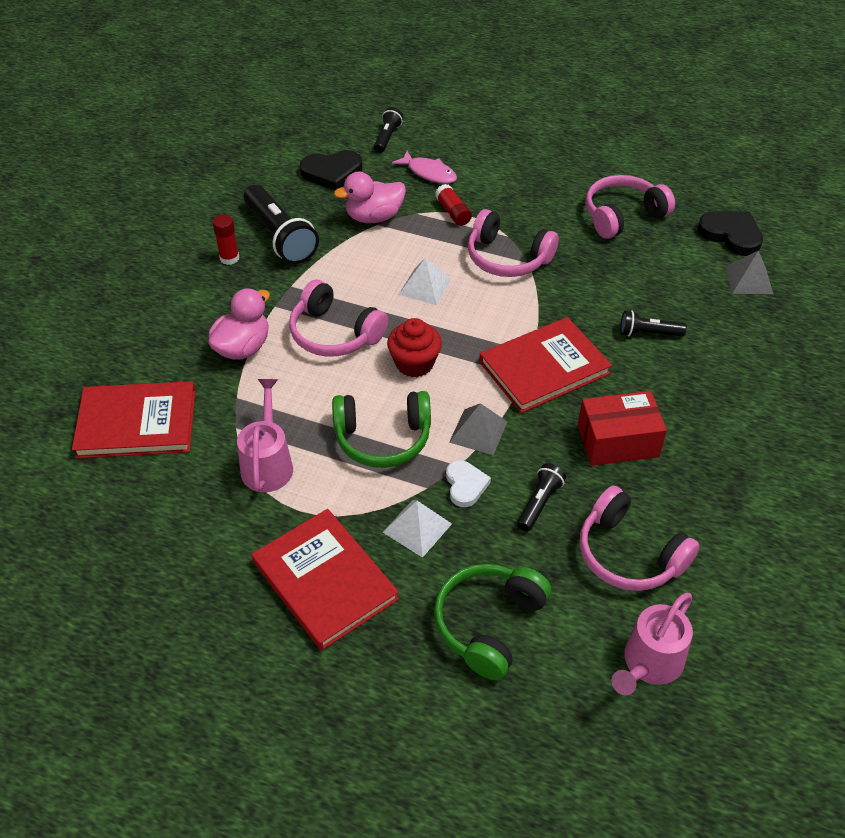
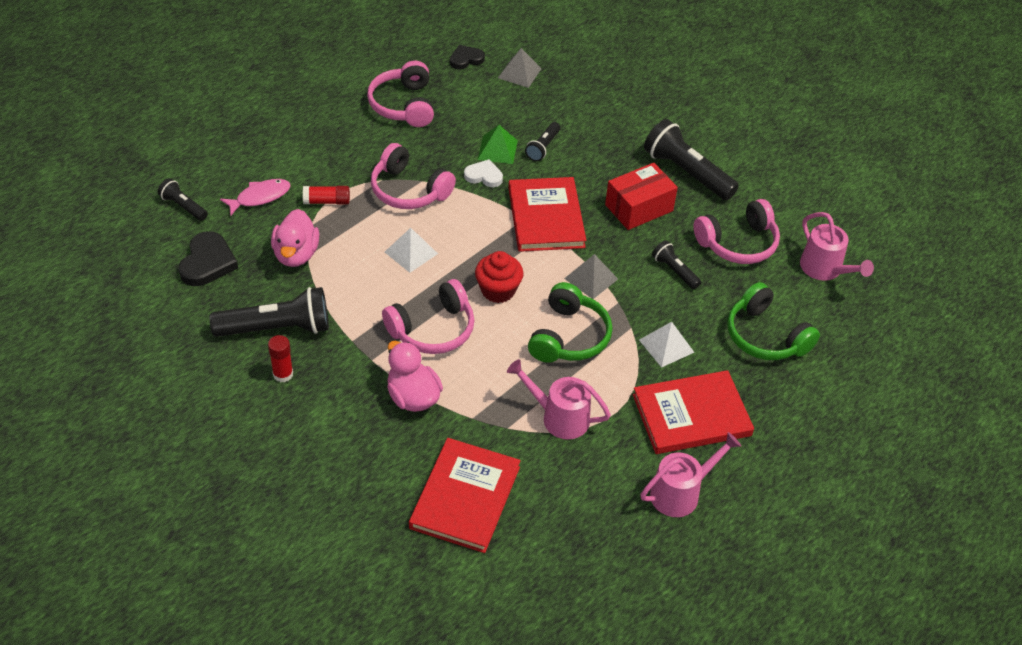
camera: 70 degrees left, 0 degrees up
white heart [446,460,491,507] -> white heart moved to [464,159,503,187]
pink headphones [468,209,559,277] -> pink headphones turned 75 degrees clockwise [371,143,456,209]
red box [578,391,667,466] -> red box turned 45 degrees clockwise [605,163,678,230]
black heart [698,211,763,256] -> black heart [450,45,485,69], size x0.64
none -> green pyramid [478,125,518,164]
none -> pink watering can [641,432,741,517]
none -> black flashlight [644,119,739,200]

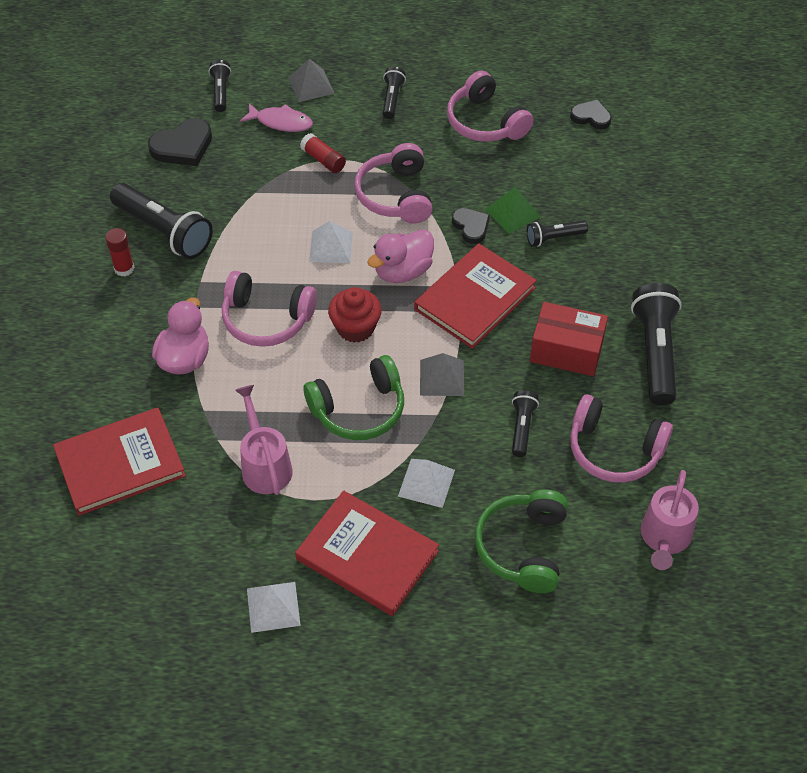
camera: 50 degrees right, 5 degrees up
pink duck [271,209,319,267] -> pink duck moved to [367,229,434,283]
pink headphones [367,61,434,127] -> pink headphones turned 75 degrees counterclockwise [447,71,534,142]
white heart [464,159,503,187] -> black heart [452,208,490,244]
grey pyramid [498,48,542,88] -> grey pyramid moved to [289,59,334,102]
pink watering can [641,432,741,517] -> white pyramid [247,582,301,633]
none -> black flashlight [383,67,406,119]

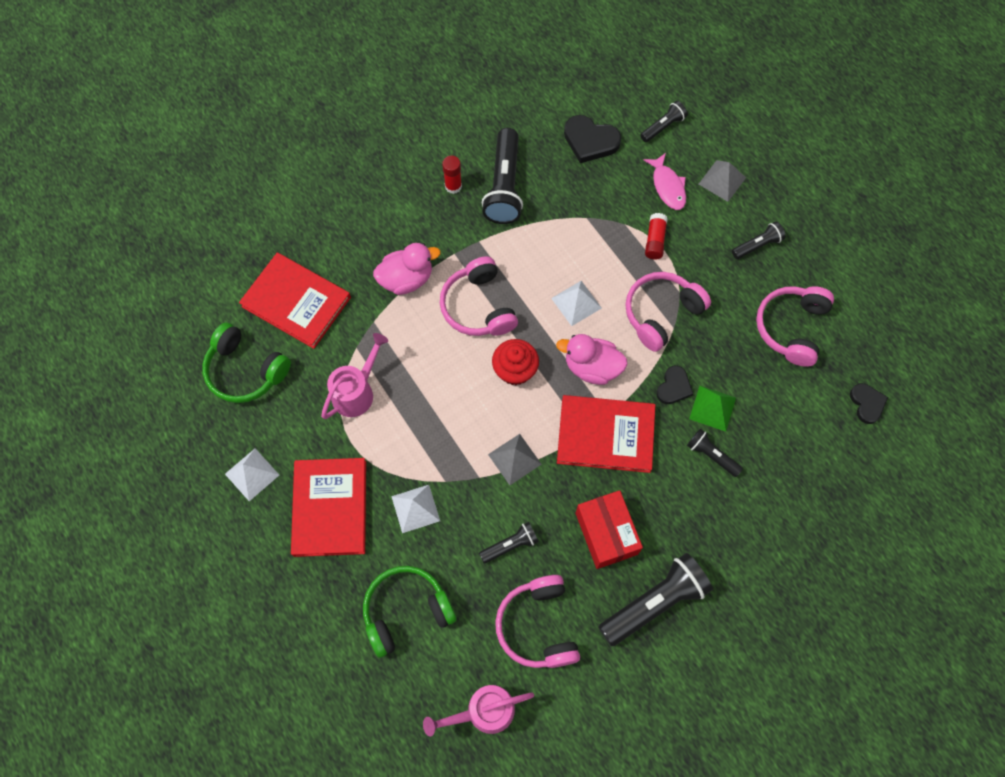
camera: 55 degrees right, 15 degrees up
green headphones [304,355,404,440] -> green headphones moved to [202,323,291,403]

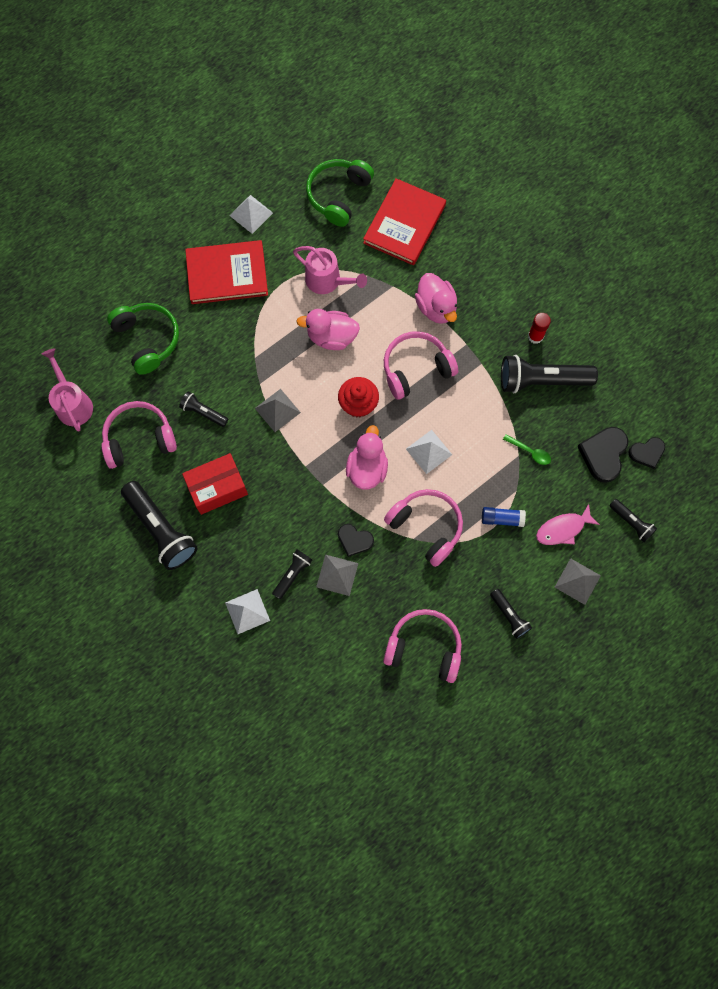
camera: 85 degrees right, 5 degrees up
white pyramid [391,485,440,533] -> white pyramid moved to [225,589,270,634]
black flashlight [479,522,539,564] -> black flashlight turned 150 degrees clockwise [179,391,228,427]
red book [557,395,655,473] -> none
red glue stick [645,213,668,260] -> blue glue stick [482,507,526,527]
green pyramid [689,386,736,432] -> grey pyramid [316,554,358,596]
black heart [850,383,888,424] -> black heart moved to [628,437,665,469]
none -> pink duck [296,309,360,350]
none -> green spoon [503,434,551,465]

